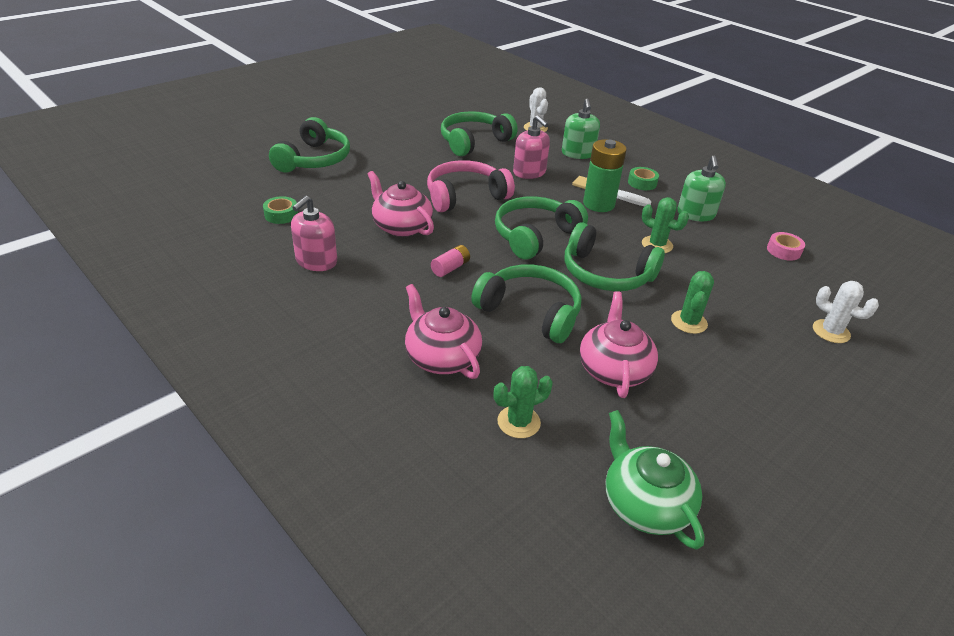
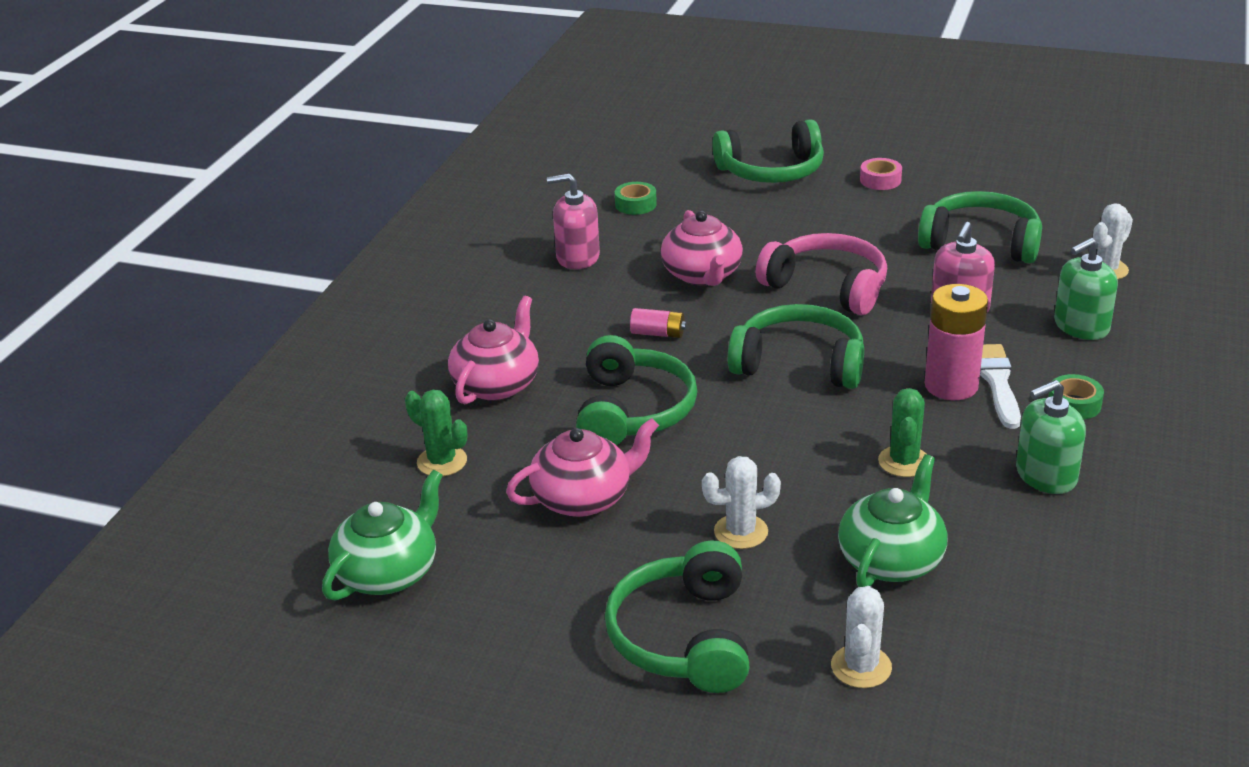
camera: 65 degrees right, 5 degrees down
pink teapot [367,171,434,237] -> pink teapot turned 150 degrees clockwise [661,210,743,286]
green headphones [564,222,665,291] -> green headphones moved to [605,540,750,693]
green battery [583,139,627,212] -> pink battery [925,284,988,400]
green cactus [671,271,714,334] -> white cactus [702,456,781,549]
pink tape [767,232,805,261] -> pink tape moved to [860,158,902,190]
none -> green teapot [838,454,948,587]

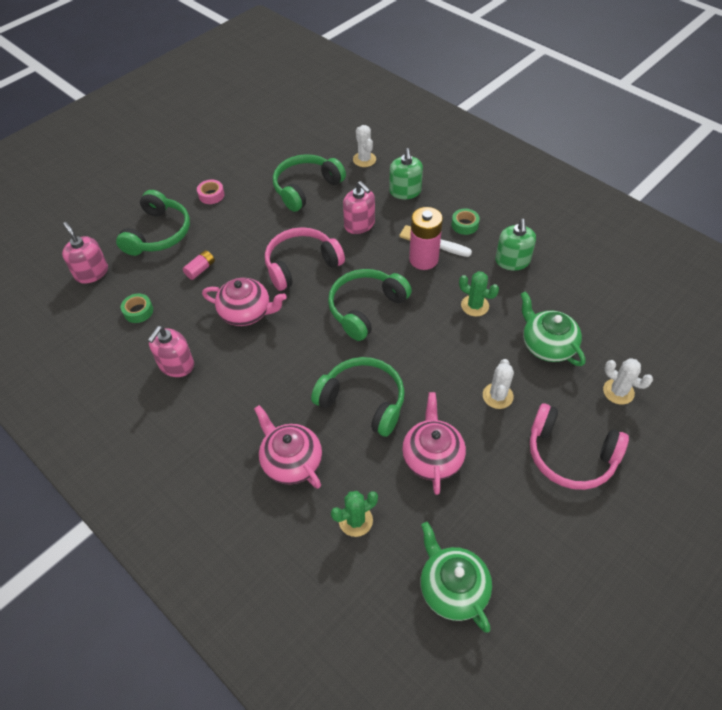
camera: 65 degrees left, 20 degrees up
green headphones [605,540,750,693] -> pink headphones [530,403,629,490]
pink battery [630,308,686,338] -> pink battery moved to [183,250,215,280]
none -> pink soap dispenser [62,222,108,283]

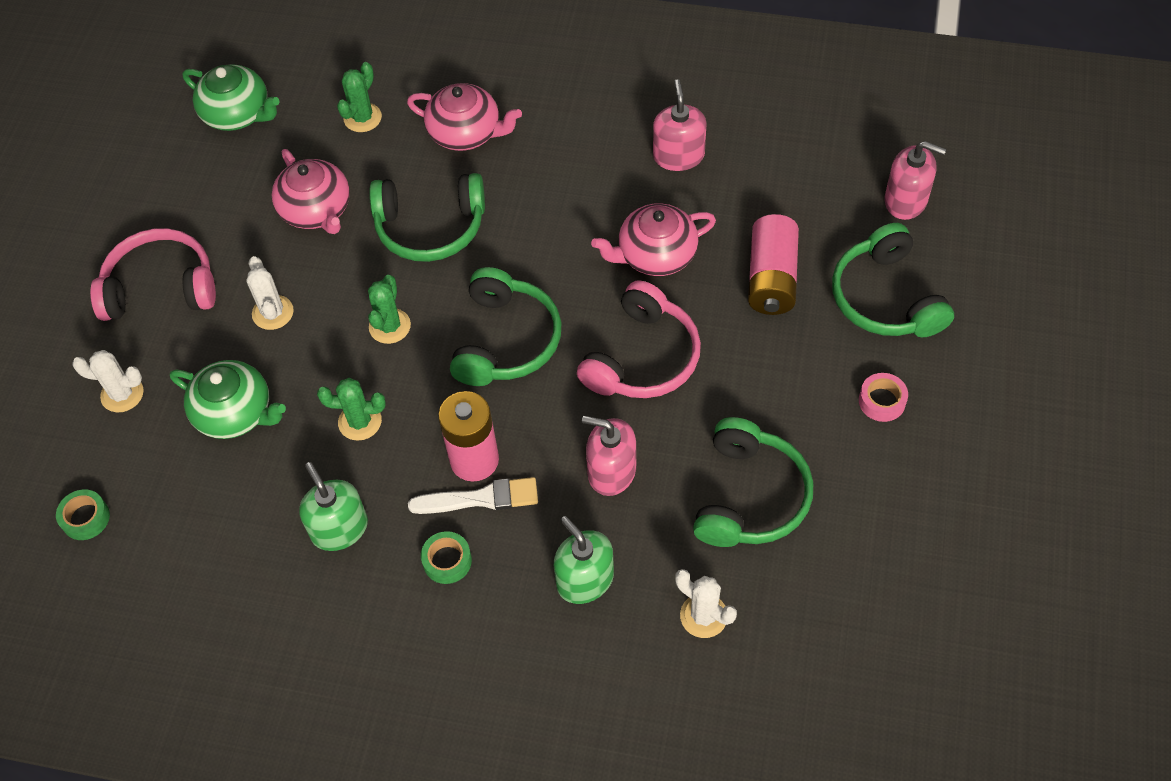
camera: 150 degrees right, 5 degrees up
green tape [121,293,153,323] -> green tape moved to [56,489,110,540]
pink battery [183,250,215,280] -> pink battery [748,214,799,315], size x1.94
none -> green cactus [368,275,411,344]

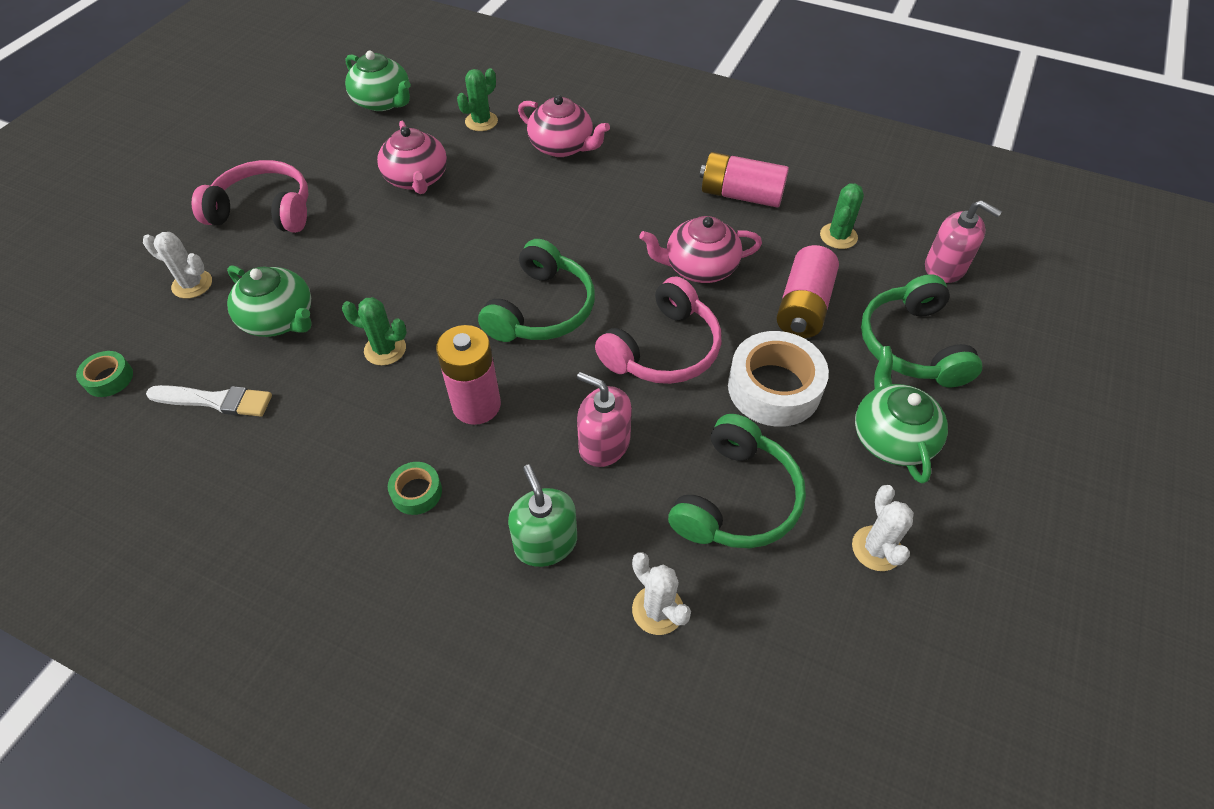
camera: 10 degrees right, 5 degrees down
white cactus [246,256,294,330] -> white cactus moved to [852,485,914,571]
green soap dispenser [299,462,368,551] -> none
green cactus [368,275,411,344] -> green cactus moved to [820,183,864,249]
green headphones [369,173,485,262] -> none
white brush [408,477,538,514] -> white brush moved to [146,385,272,417]
pink soap dispenser [653,79,706,171] -> pink battery [699,152,789,208]
pink tape [859,373,908,422] -> green teapot [855,346,948,484]
none -> white tape [728,331,829,427]

